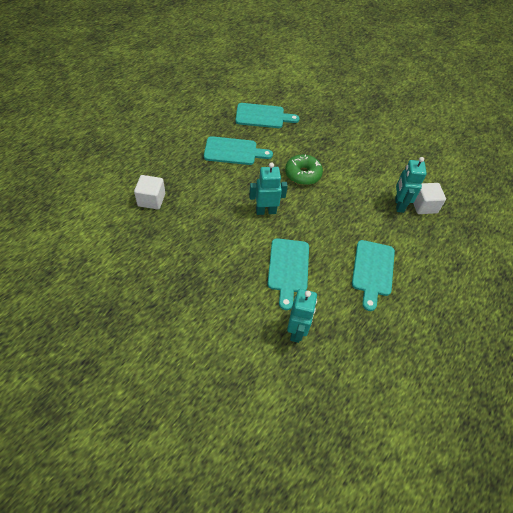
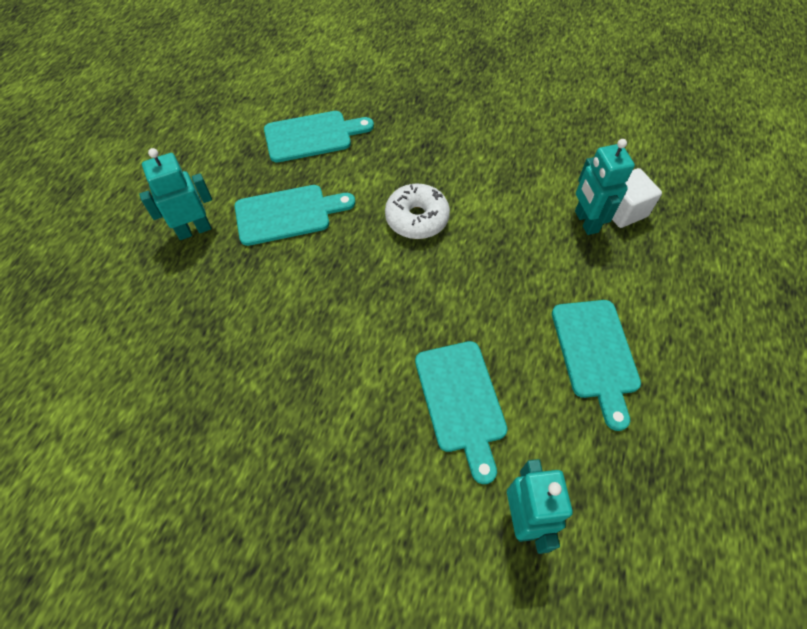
camera: 15 degrees left, 5 degrees up
white cube [134,175,165,209] -> none
turquoise robot [249,162,288,215] -> turquoise robot moved to [139,148,212,240]
green donut [285,154,323,185] -> white donut [385,183,450,239]

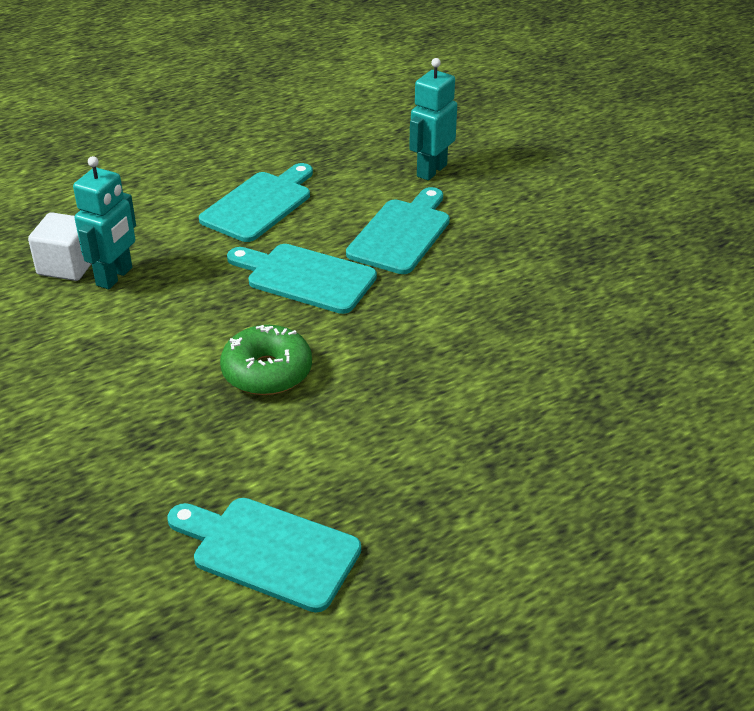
camera: 140 degrees left, 20 degrees down
turquoise robot [139,148,212,240] -> none
turquoise cutting board [235,185,355,246] -> turquoise cutting board moved to [227,244,377,314]
white donut [385,183,450,239] -> green donut [220,325,312,395]

